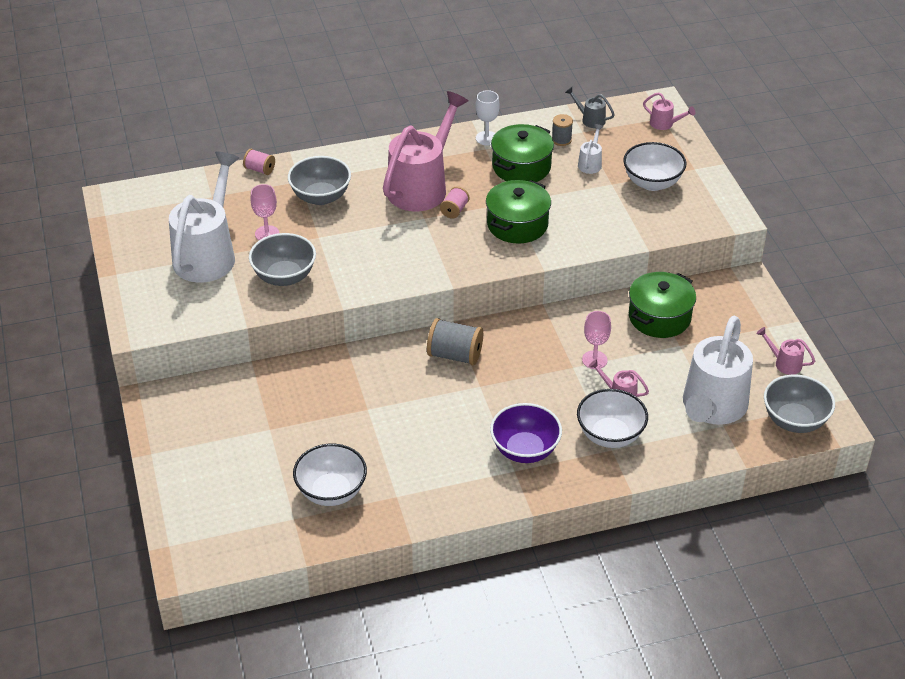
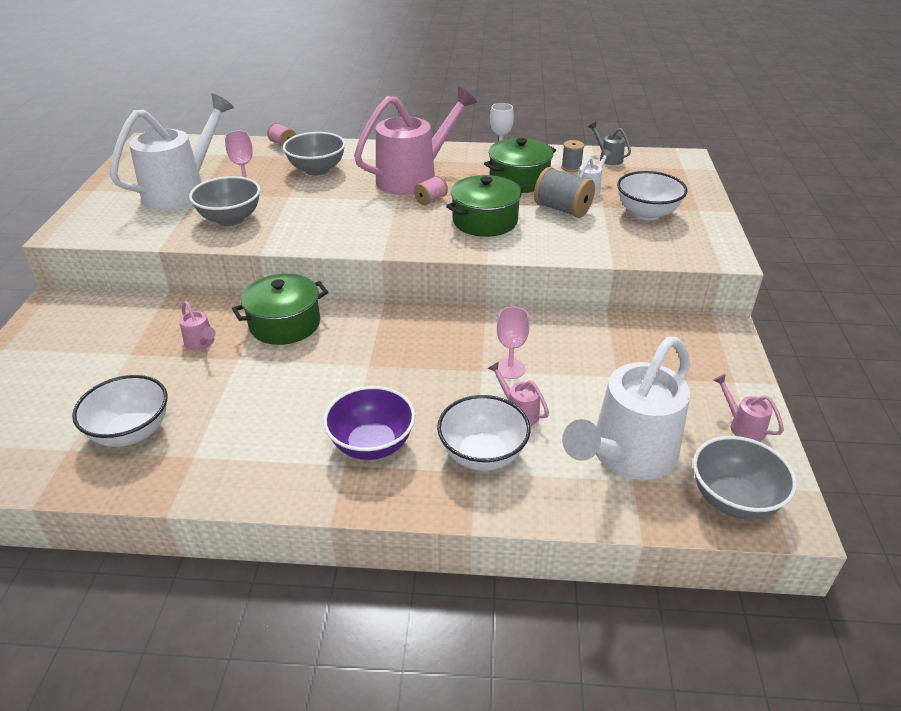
camera: 20 degrees right, 5 degrees down
grey spool [427,318,483,365] -> grey spool moved to [534,167,595,218]
green pot [629,272,696,338] -> green pot moved to [232,274,328,345]
pink watering can [643,92,695,130] -> pink watering can moved to [179,301,216,350]

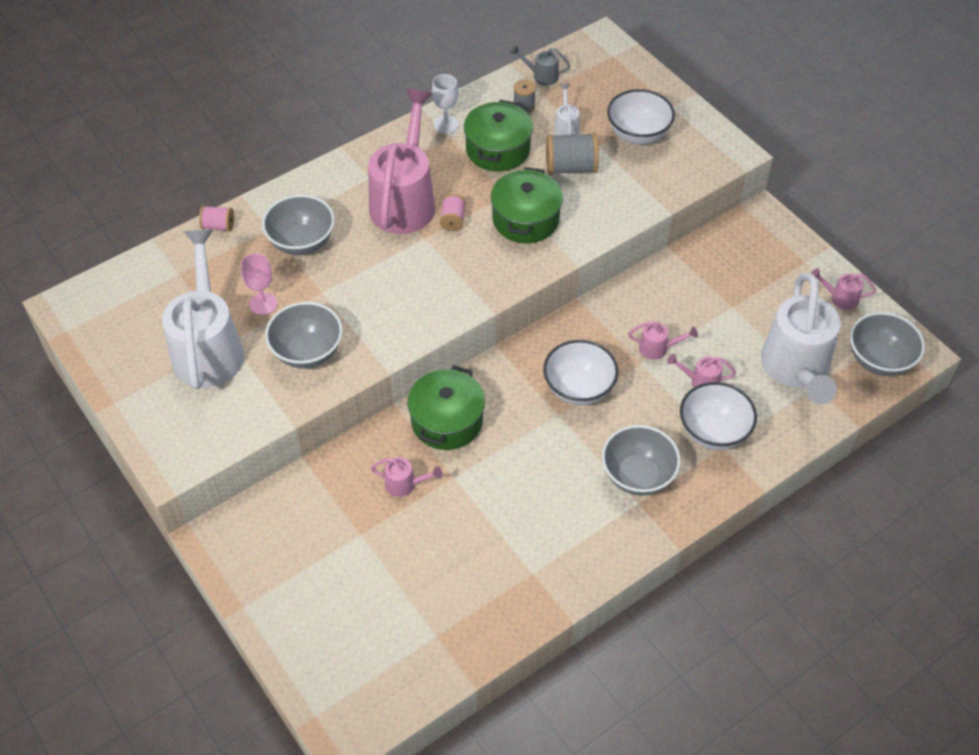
camera: 40 degrees left, 15 degrees up
white bowl [72,375,168,447] -> white bowl moved to [543,340,618,405]
purple bowl [323,386,415,460] -> grey bowl [602,425,681,495]
pink goblet [497,306,530,379] -> pink watering can [628,321,698,360]

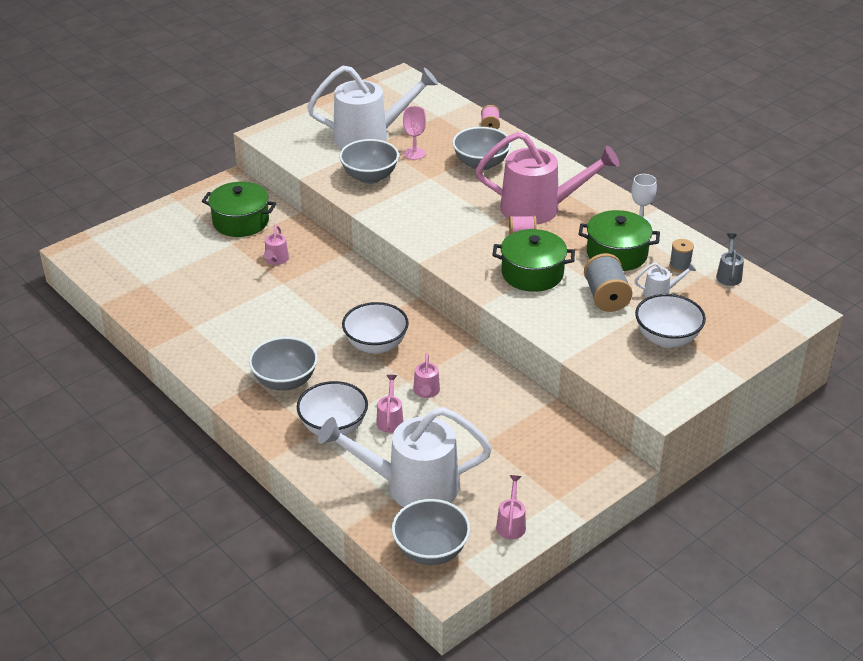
camera: 85 degrees right, 15 degrees down
green pot [407,365,485,450] -> green pot moved to [202,182,276,237]

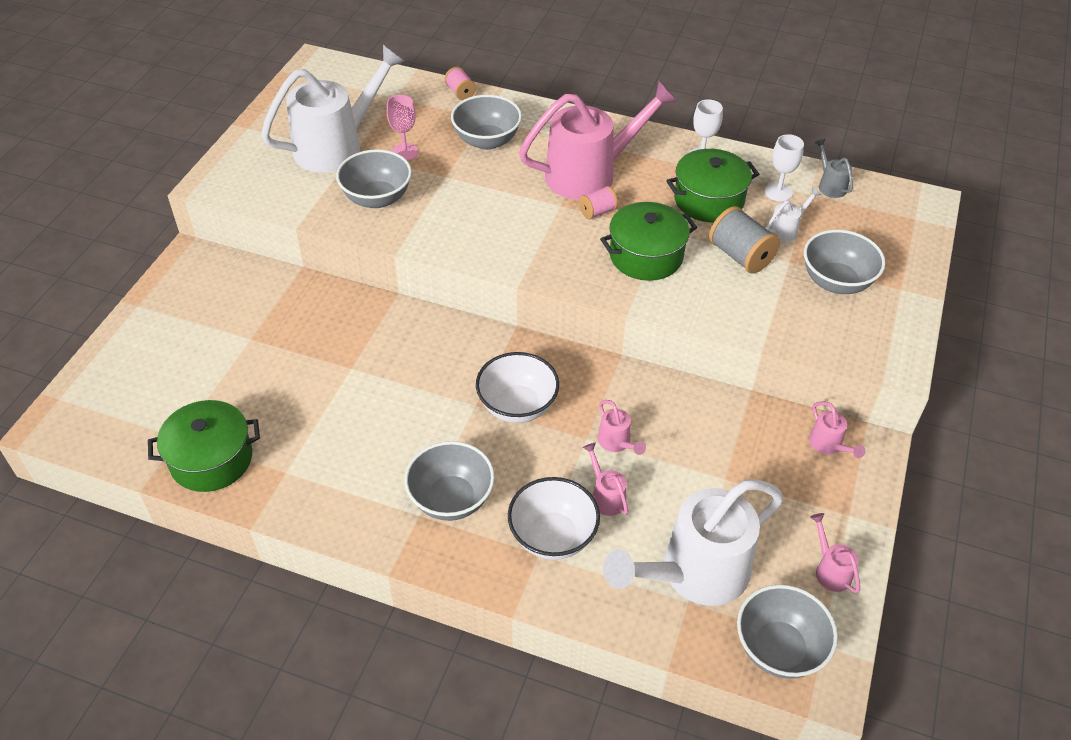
camera: 30 degrees left, 10 degrees up
green pot [202,182,276,237] -> green pot moved to [148,400,260,492]
pink watering can [264,225,289,265] -> pink watering can moved to [809,401,865,458]
white bowl [635,294,706,348] -> grey bowl [804,230,885,294]
grey spool [669,239,694,273] -> white goblet [765,134,804,201]

